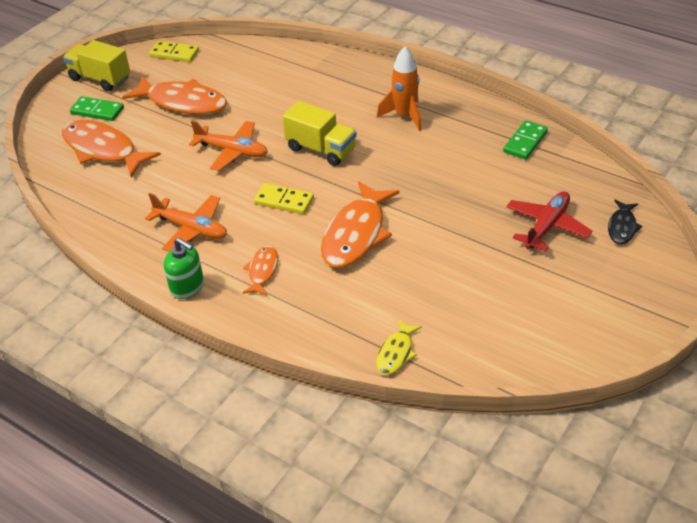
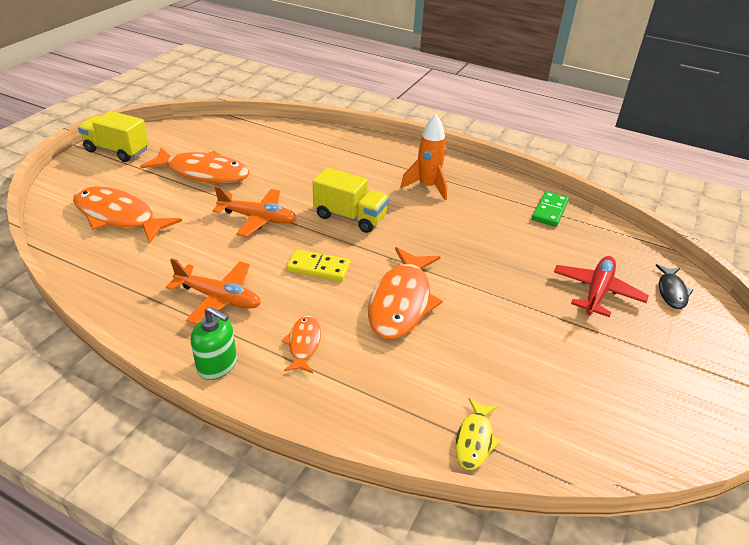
camera: 10 degrees left, 5 degrees down
green domino [70,96,124,121] -> none
yellow domino [149,41,199,62] -> none

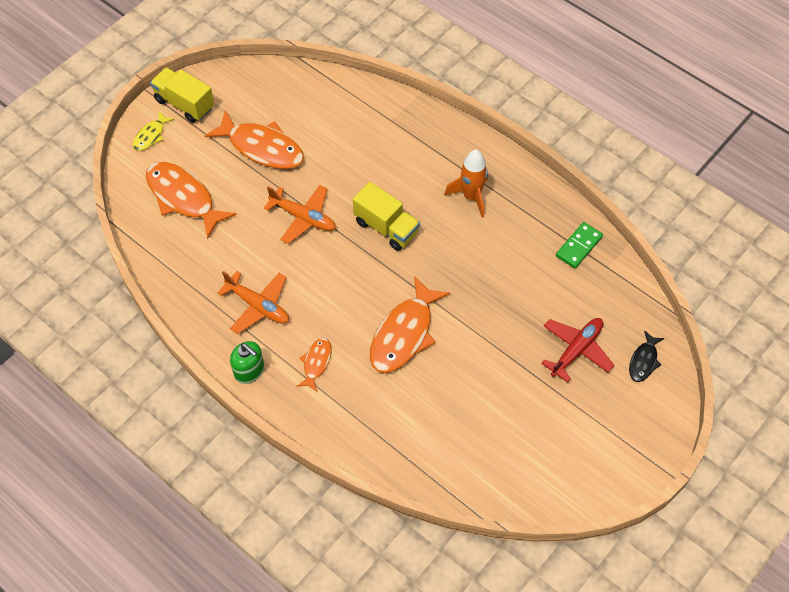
camera: 15 degrees right, 20 degrees up
yellow domino [287,249,350,281] -> none
yellow fish [455,398,501,470] -> yellow fish moved to [132,111,175,151]

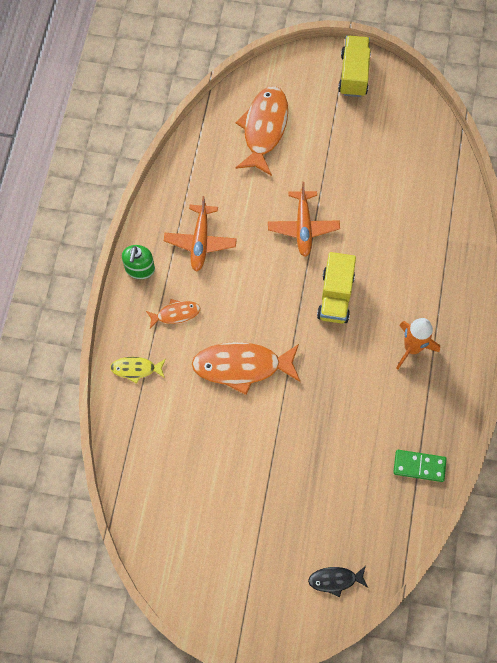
camera: 60 degrees right, 10 degrees up
yellow fish [132,111,175,151] -> yellow fish moved to [110,357,166,384]
orange fish [205,110,304,169] -> none
red plane [541,318,615,383] -> none

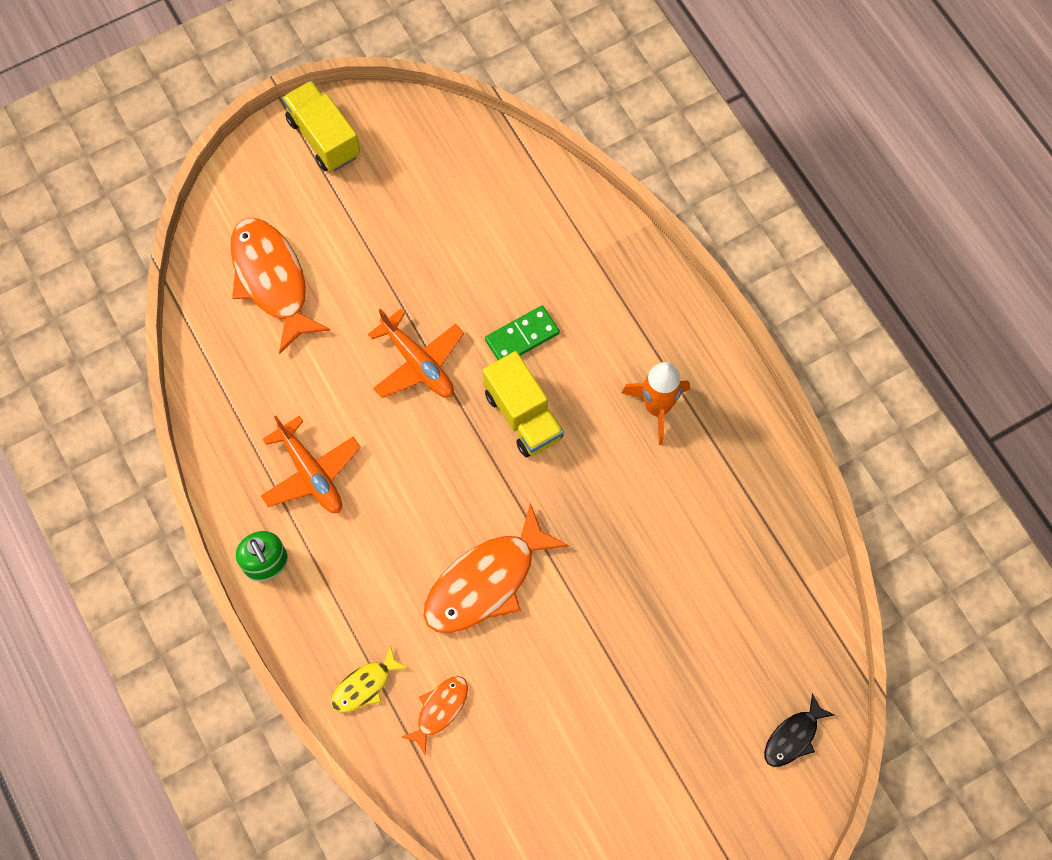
camera: 40 degrees left, 0 degrees up
orange fish [146,299,200,328] -> orange fish moved to [402,676,468,754]
green domino [393,450,446,482] -> green domino moved to [485,305,560,360]

